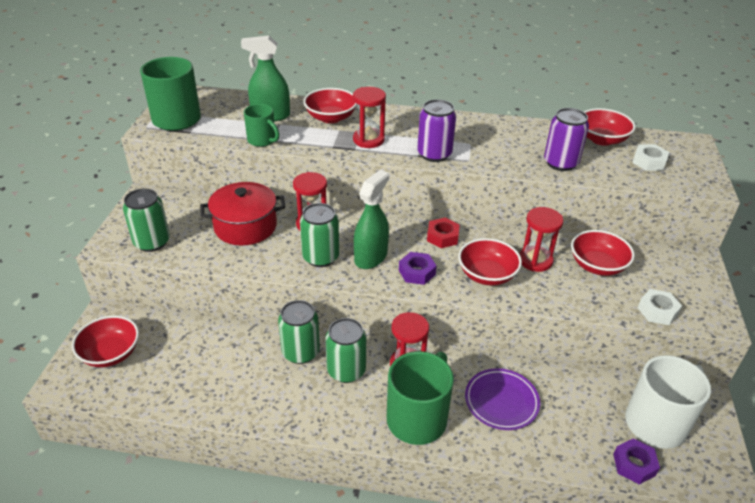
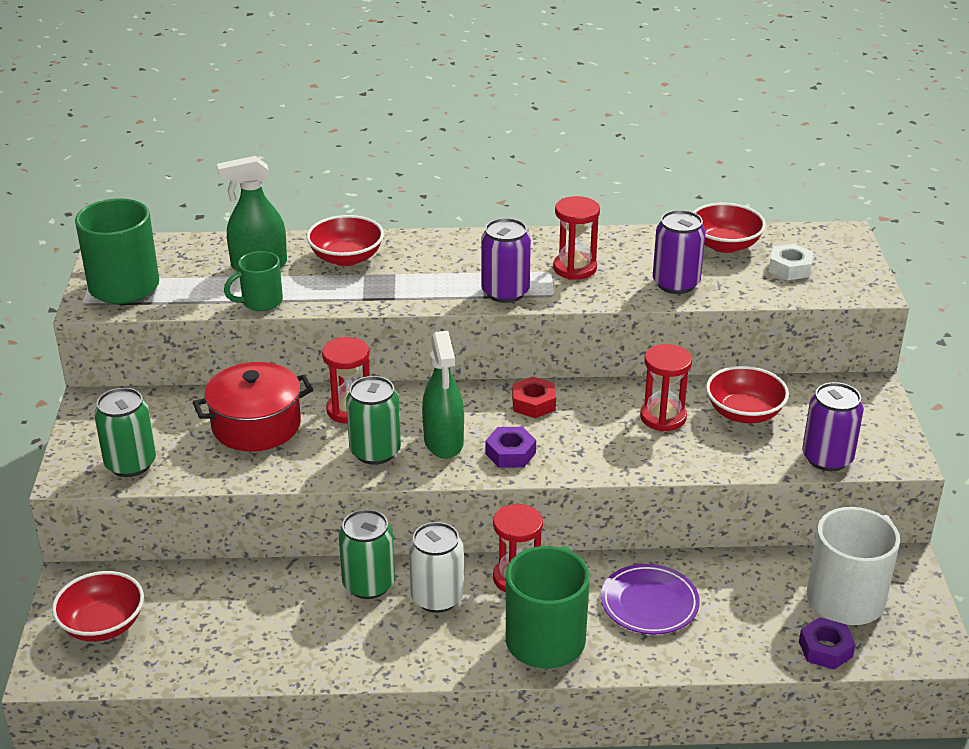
camera: 10 degrees left, 5 degrees down
green mug [244,104,279,147] -> green mug turned 120 degrees clockwise [224,251,283,311]
green can [325,318,366,383] -> white can [409,522,464,613]
red hourglass [353,87,386,148] -> red hourglass moved to [553,196,600,280]
green spray bottle [354,170,389,269] -> green spray bottle turned 150 degrees clockwise [422,331,464,459]
red bowl [458,238,522,286] -> none
white nut [638,289,682,325] -> purple can [802,382,864,471]

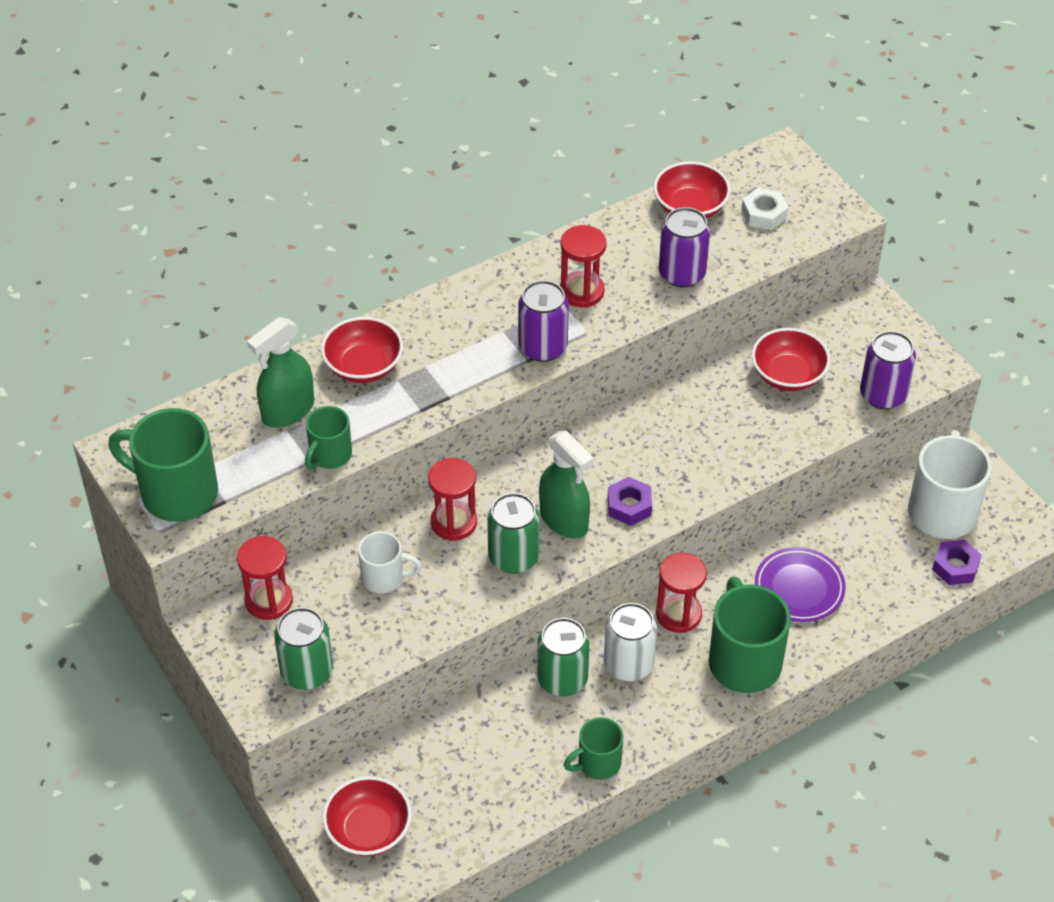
camera: 30 degrees left, 15 degrees up
red pot [192,362,313,452] -> white mug [358,531,422,593]
red nut [512,376,556,418] -> none
red hourglass [640,344,692,431] -> red hourglass moved to [237,536,293,620]
none -> green mug [564,717,623,780]

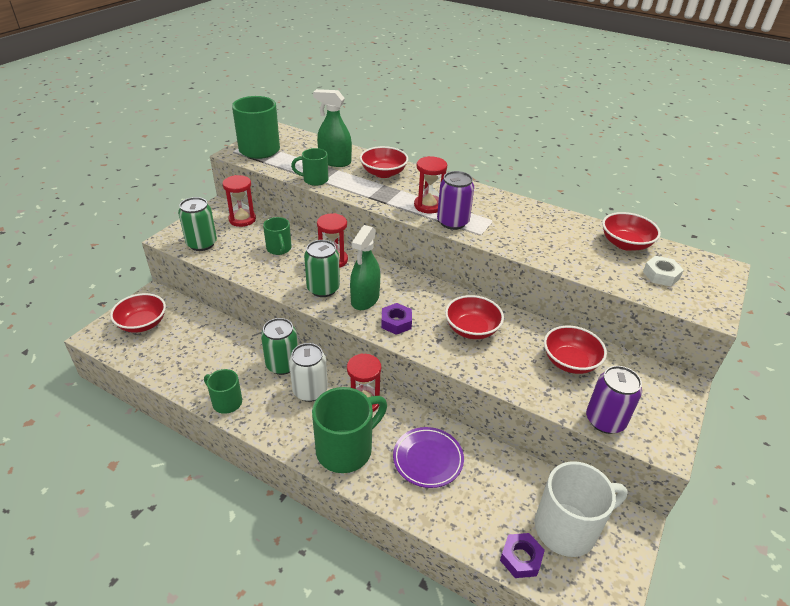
camera: 60 degrees right, 10 degrees down
white mug [358,531,422,593] -> green mug [263,217,292,255]
red hourglass [560,225,606,308] -> red hourglass moved to [414,156,447,213]
purple can [659,207,710,288] -> none
none -> red bowl [445,295,504,339]

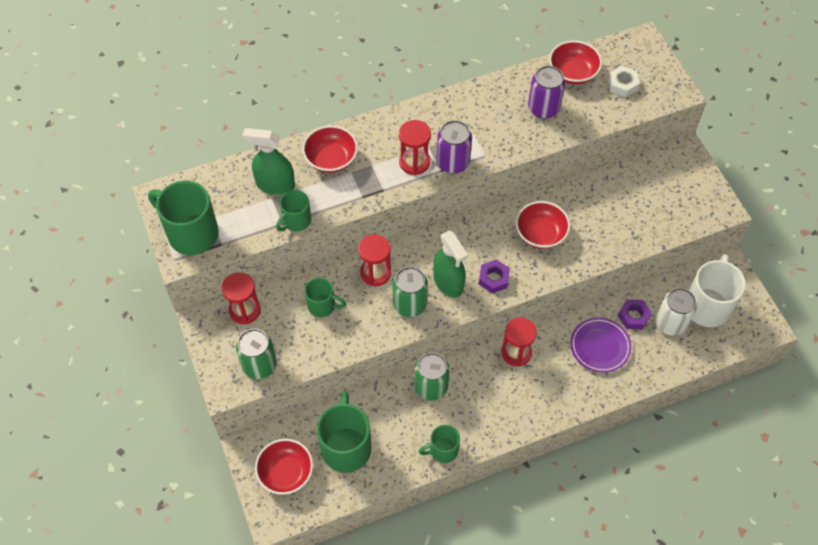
camera: 50 degrees left, 20 degrees up
white can [289,343,328,402] -> white can moved to [655,288,697,336]
green mug [312,387,387,473] -> green mug moved to [317,391,372,473]
green spray bottle [313,89,352,167] -> green spray bottle turned 45 degrees clockwise [242,128,295,195]
purple nut [500,533,545,578] -> purple nut moved to [618,299,652,330]
red bowl [544,326,607,374] -> none
purple can [586,366,642,434] -> purple can moved to [528,66,565,119]

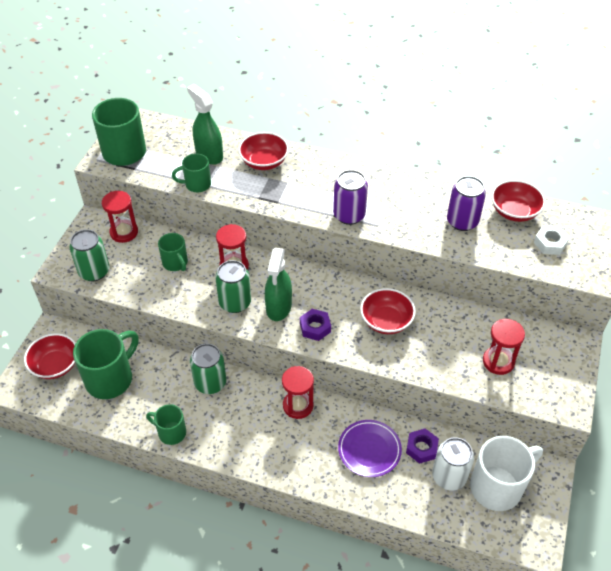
camera: 40 degrees right, 10 degrees down
red hourglass [399,120,431,175] -> red hourglass moved to [483,319,525,375]

